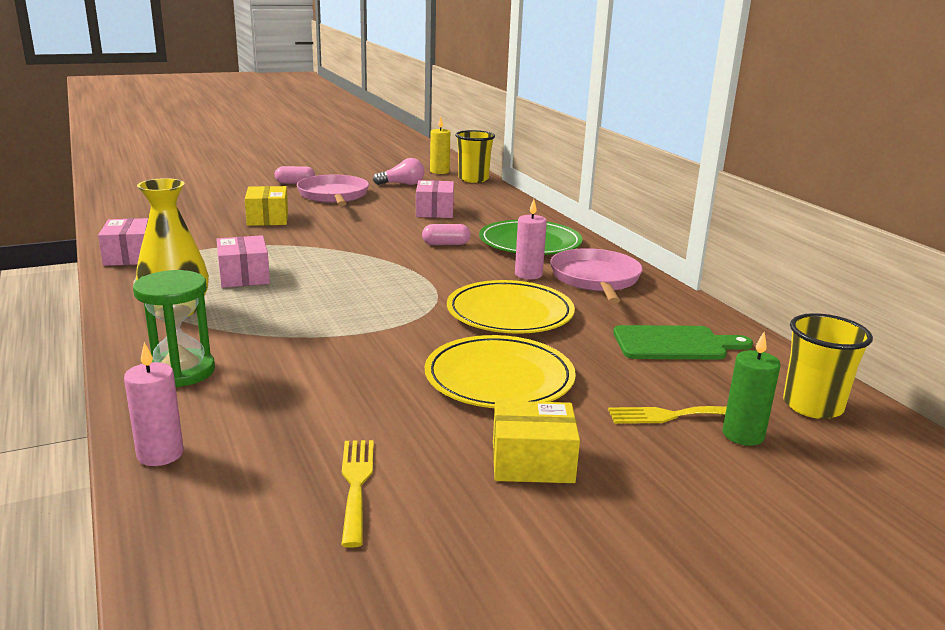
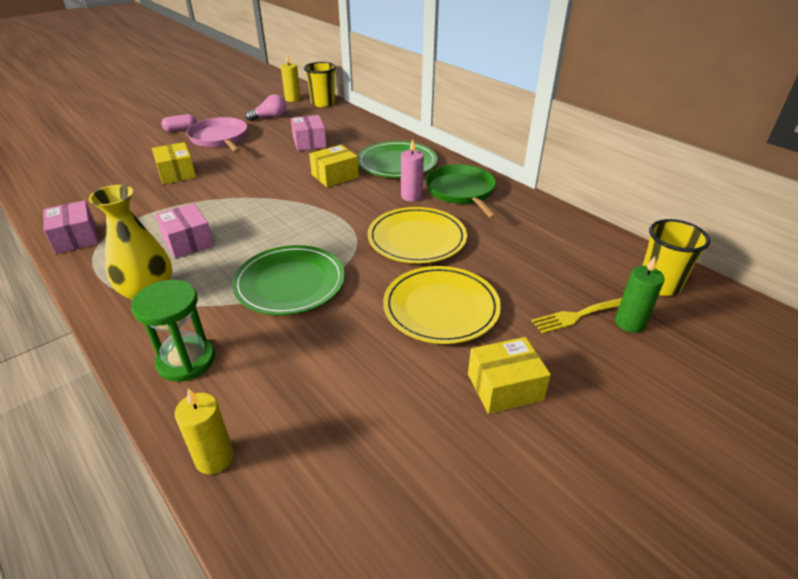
camera: 15 degrees left, 15 degrees up
pink candle [124,342,183,466] -> yellow candle [175,388,234,474]
yellow fork [341,440,374,548] -> none
pink capsule [422,224,471,245] -> yellow box [309,145,359,187]
pink pan [550,248,643,304] -> green pan [426,164,498,219]
green cutting board [613,325,753,359] -> none
none -> green plate [232,245,345,315]

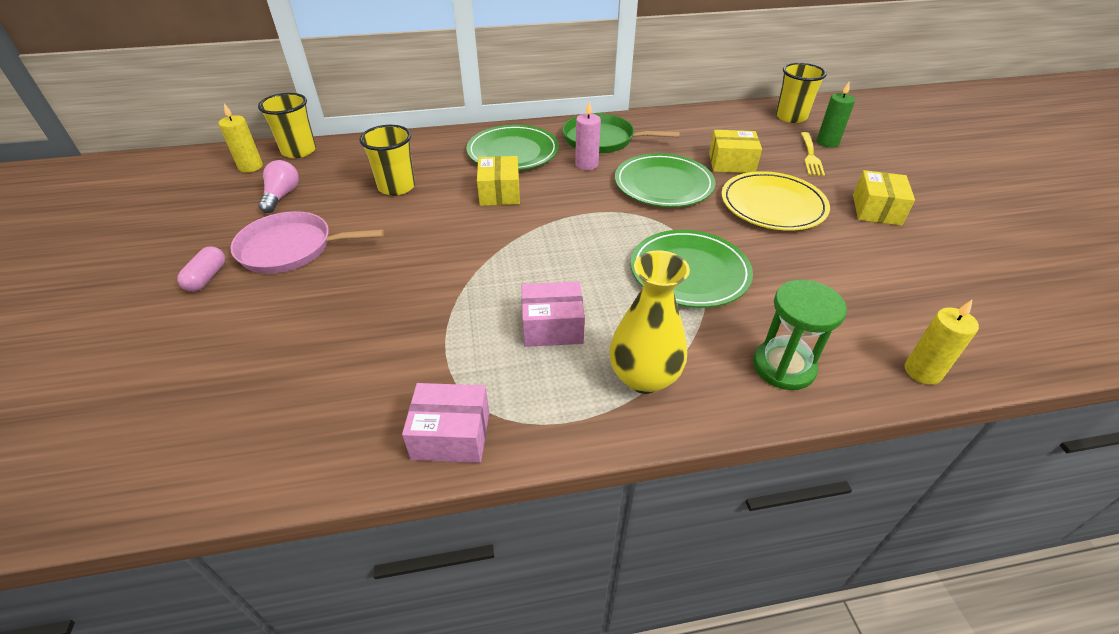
camera: 60 degrees left, 5 degrees up
yellow box [152,142,196,184] -> yellow box moved to [709,130,762,173]
pink box [291,115,327,151] -> yellow cup [359,125,415,196]
yellow plate [367,207,467,263] -> green plate [615,153,716,207]

